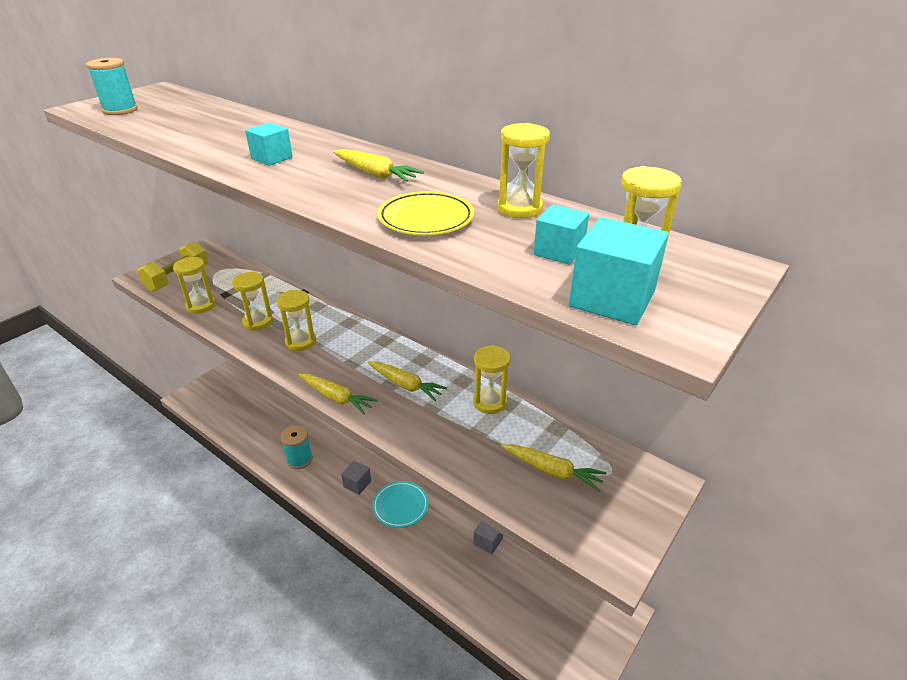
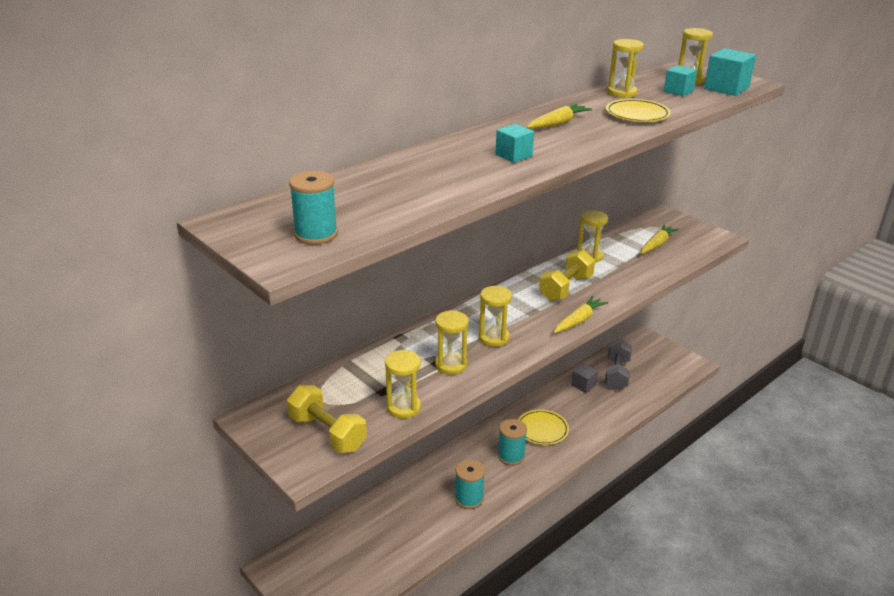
camera: 80 degrees left, 5 degrees down
grey cube [341,461,371,495] -> turquoise spool [498,419,527,466]
yellow carrot [368,361,447,401] -> yellow dumbbell [539,250,595,301]
turquoise plate [372,481,429,528] -> yellow plate [518,409,569,445]
none -> grey dumbbell [605,339,632,390]

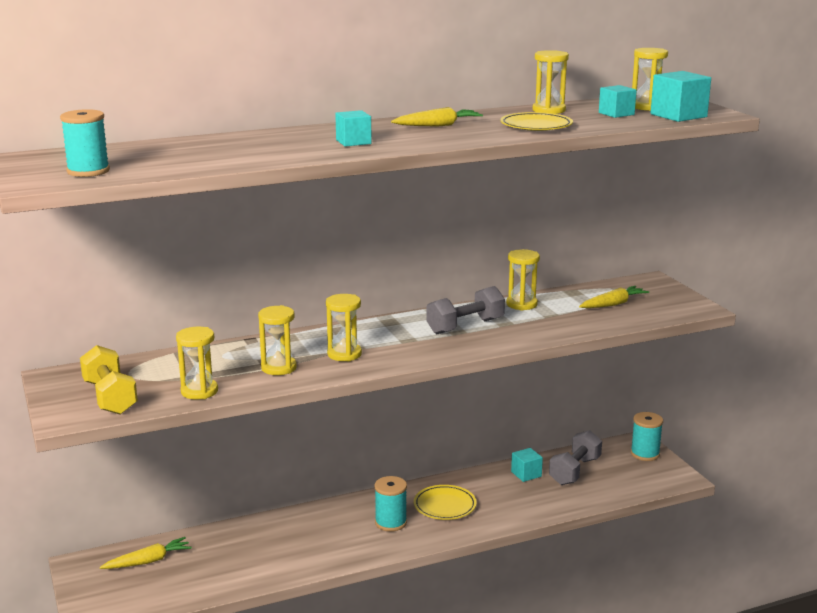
camera: 20 degrees right, 10 degrees down
turquoise spool [455,459,485,509] -> turquoise spool moved to [631,412,663,461]
yellow dumbbell [539,250,595,301] -> grey dumbbell [426,286,505,334]
yellow carrot [554,296,608,333] -> yellow carrot moved to [100,537,192,569]
grey cube [571,363,598,393] -> turquoise cube [511,448,543,482]

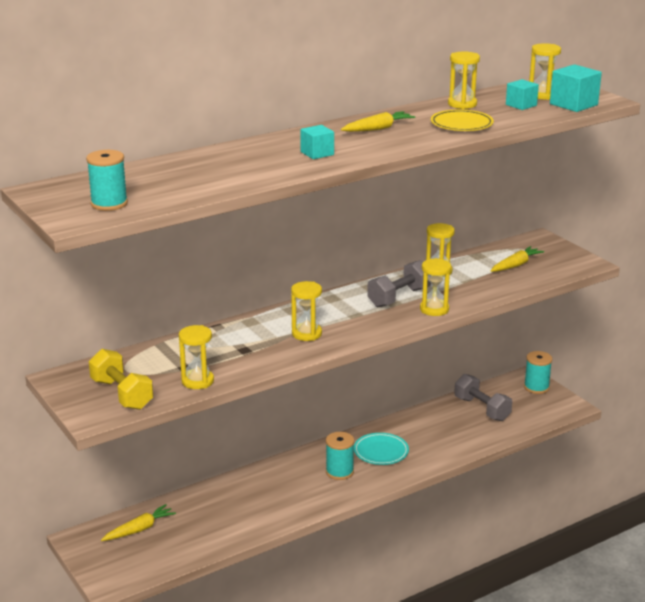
camera: 10 degrees left, 5 degrees up
yellow hourglass [258,305,297,375] -> yellow hourglass moved to [420,258,451,316]
yellow plate [414,485,477,520] -> turquoise plate [354,433,409,465]
turquoise cube [511,448,543,482] -> none
grey dumbbell [549,430,602,485] -> grey dumbbell turned 60 degrees counterclockwise [454,374,512,421]

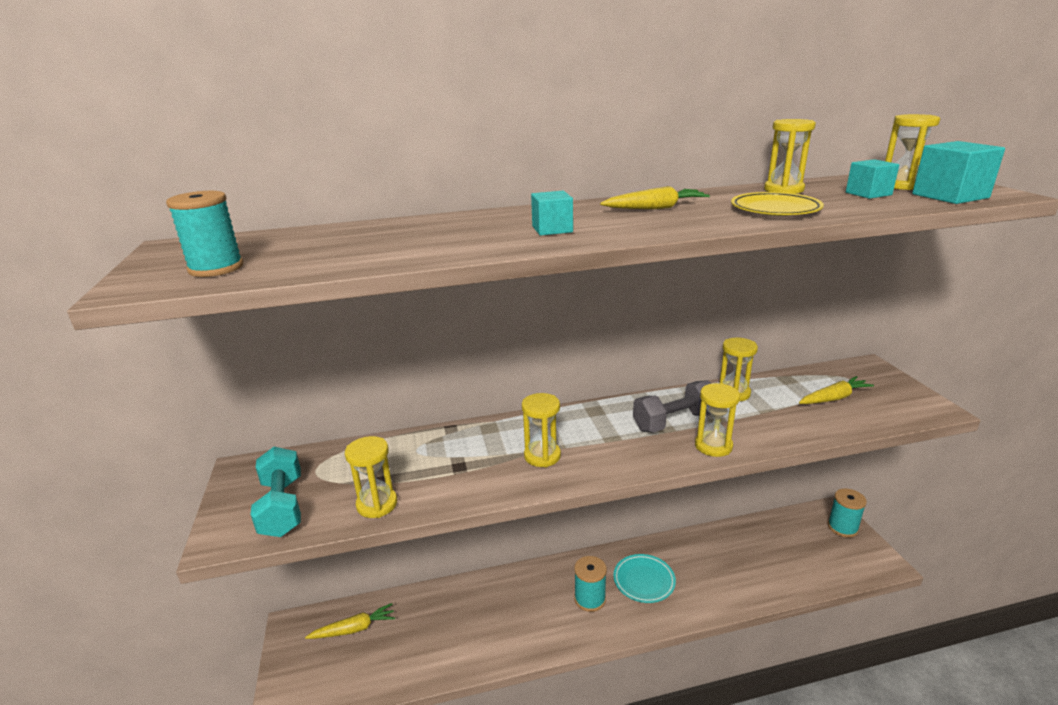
camera: 20 degrees right, 0 degrees up
yellow dumbbell [89,349,153,410] -> turquoise dumbbell [250,447,301,537]
grey dumbbell [454,374,512,421] -> none

